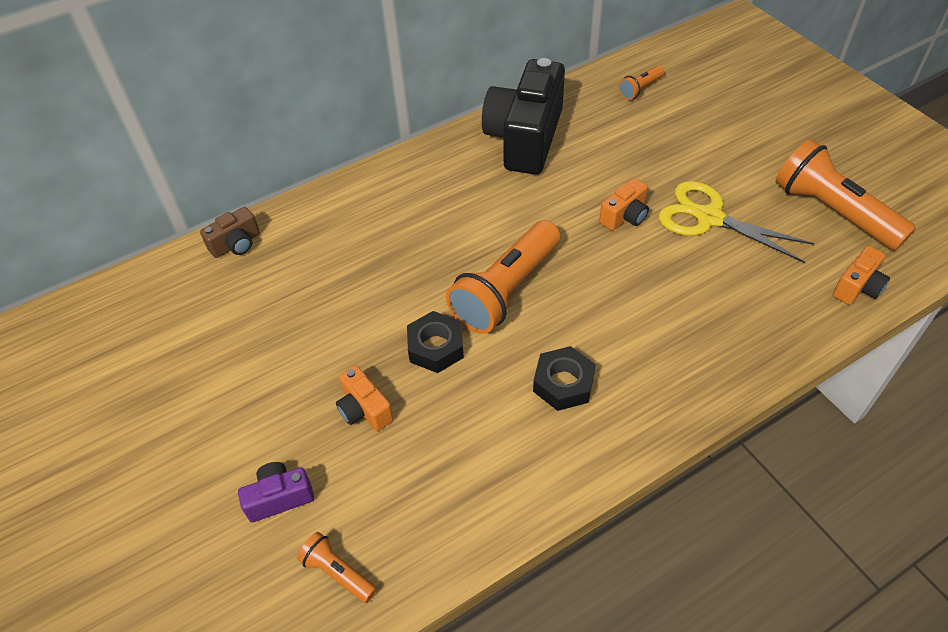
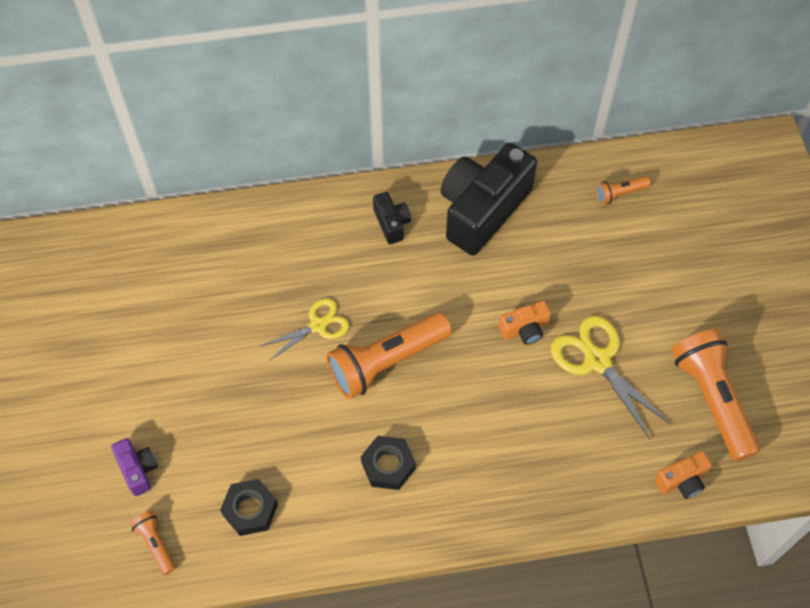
camera: 20 degrees right, 10 degrees up
brown camera [200,207,260,258] -> none
purple camera [238,462,314,522] -> purple camera turned 60 degrees clockwise [111,438,158,496]
orange camera [336,365,394,431] -> none
black nut [407,311,464,373] -> black nut moved to [220,479,278,536]
none -> yellow scissors [261,298,349,361]
none -> black camera [373,192,411,244]

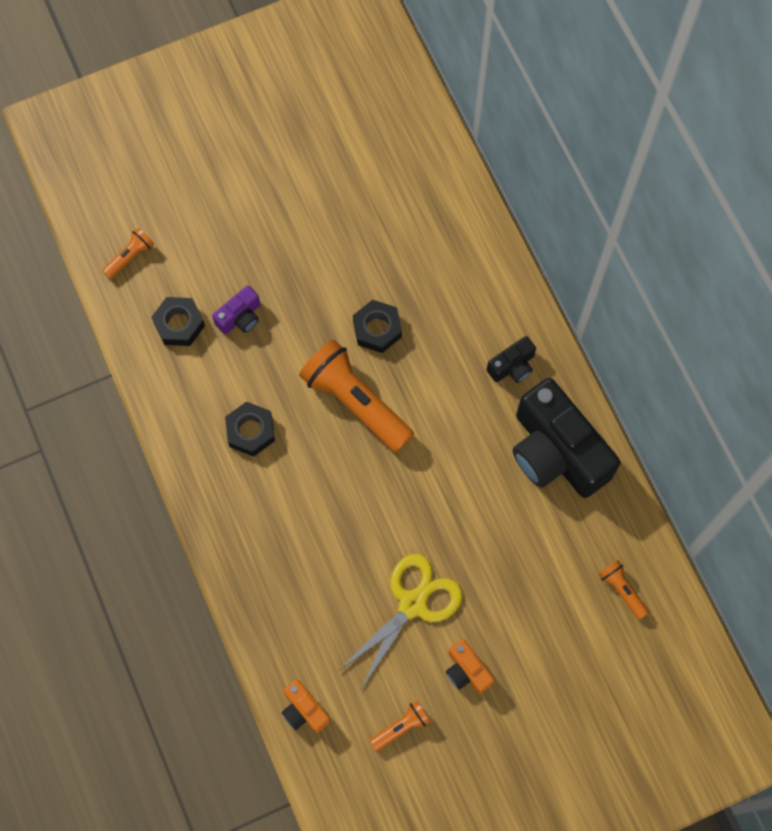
camera: 75 degrees right, 10 degrees up
purple camera [111,438,158,496] -> purple camera moved to [212,285,260,334]
yellow scissors [261,298,349,361] -> black nut [353,300,402,353]
black camera [440,143,537,256] -> black camera turned 150 degrees counterclockwise [513,378,620,498]
orange camera [499,301,551,344] -> orange camera moved to [446,639,494,694]
orange flashlight [671,329,760,461] -> orange flashlight [369,701,431,751], size x0.47

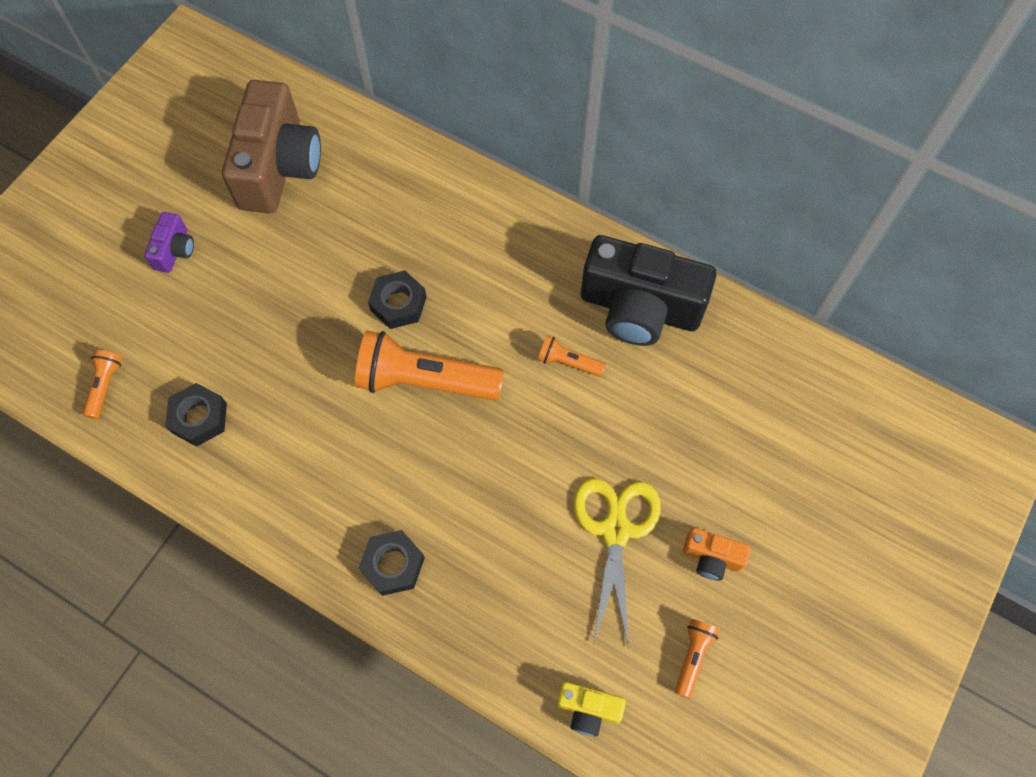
camera: 35 degrees left, 5 degrees down
purple camera [212,285,260,334] -> purple camera moved to [144,212,194,273]
black nut [225,401,275,457] -> black nut moved to [359,530,425,596]
orange camera [281,679,330,733] -> yellow camera [557,682,626,736]
black camera [487,336,536,383] -> none
orange flashlight [599,560,649,619] -> orange flashlight moved to [538,335,606,377]
none -> brown camera [222,80,321,213]

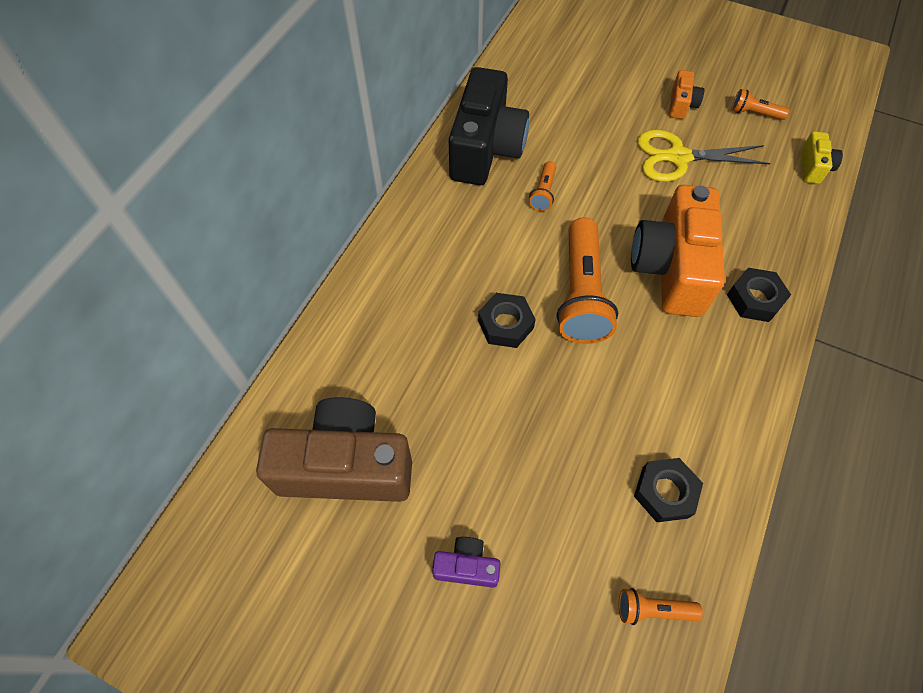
camera: 95 degrees left, 5 degrees down
none -> orange camera [631,185,725,317]

